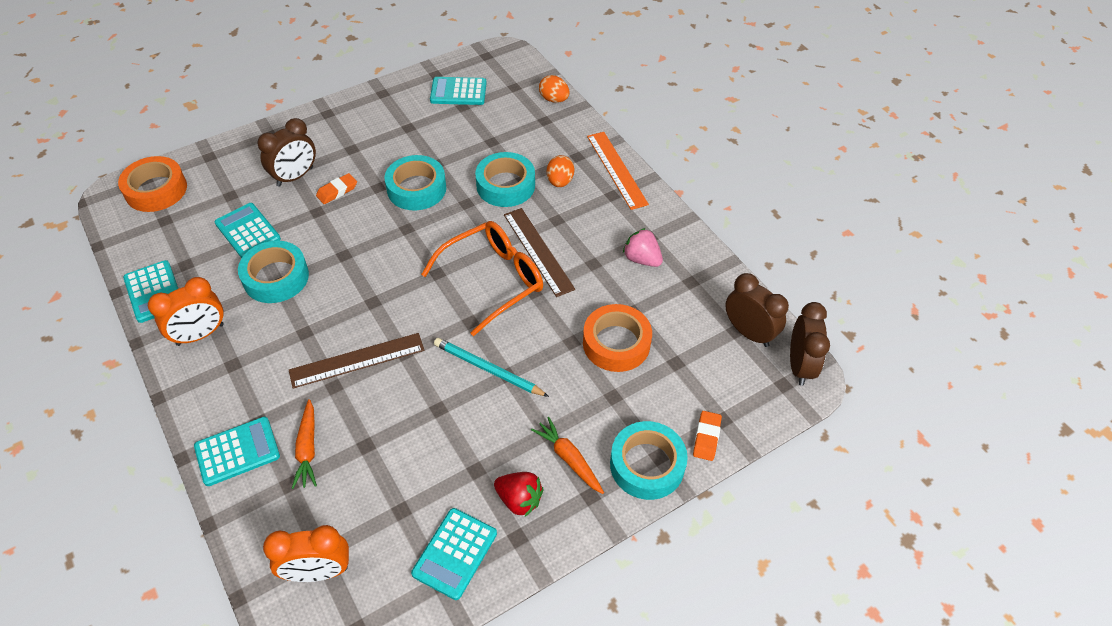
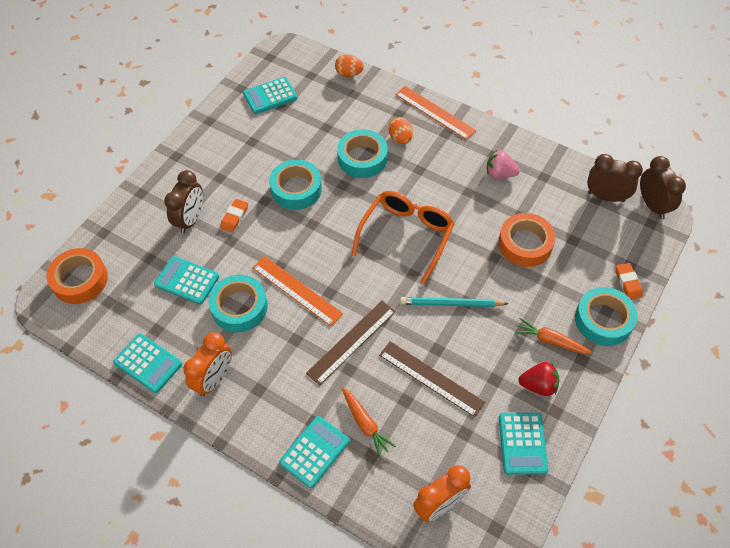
camera: 25 degrees left, 5 degrees up
brown ruler [504,208,575,297] -> brown ruler moved to [379,341,485,417]
none -> orange ruler [252,256,343,326]

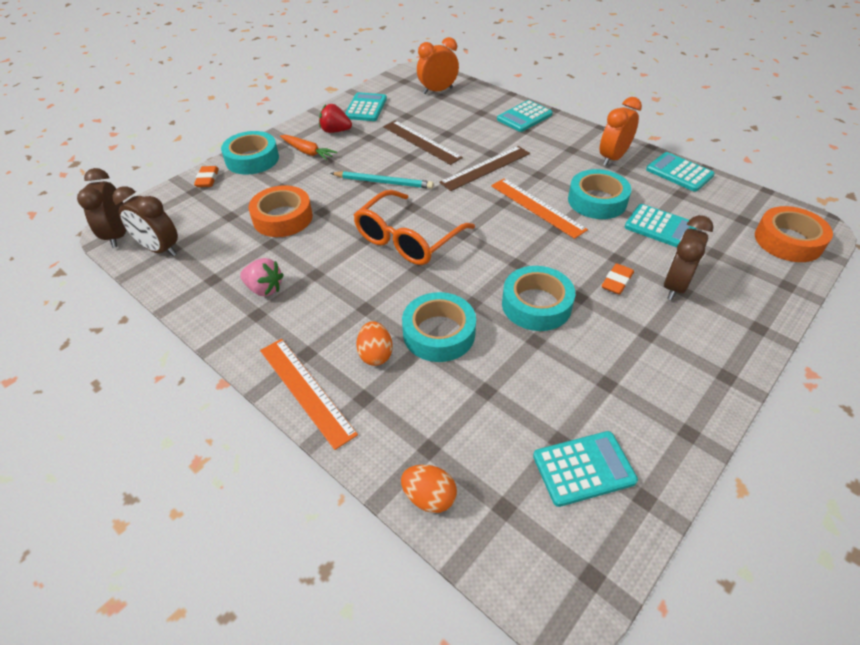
camera: 170 degrees left, 10 degrees down
orange carrot [342,387,396,457] -> none

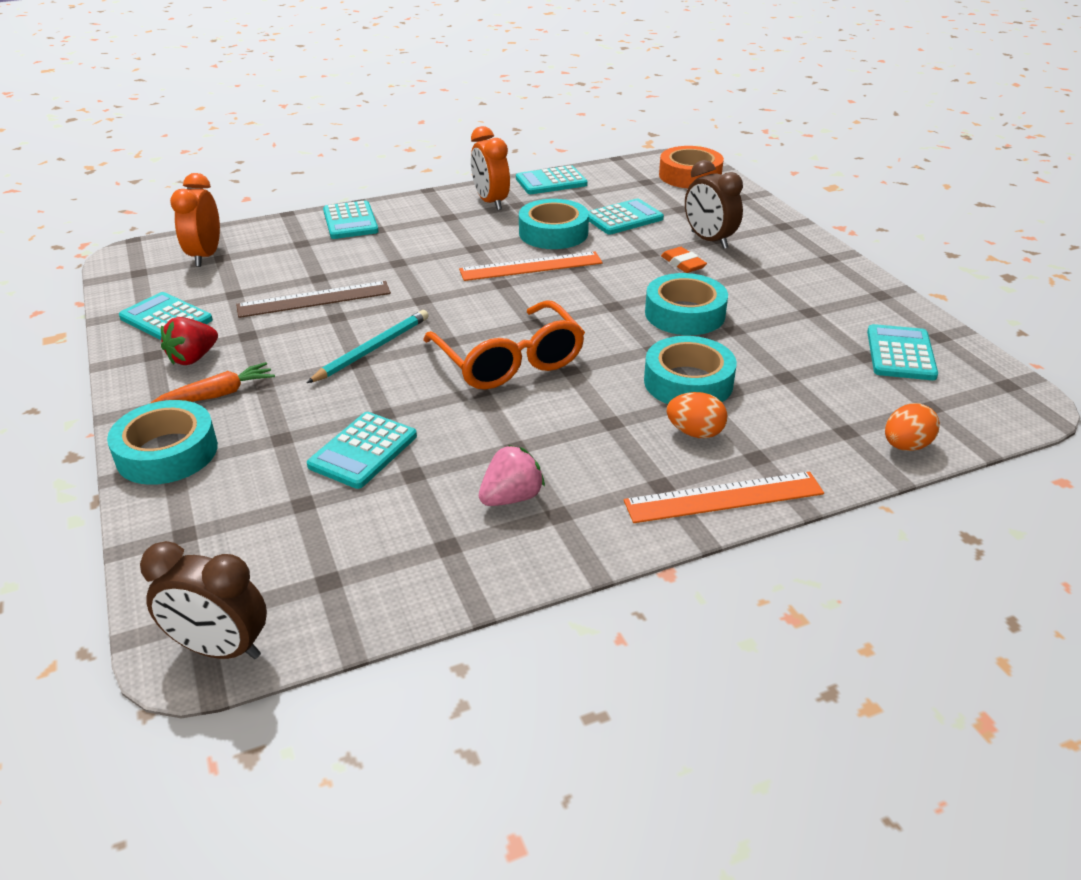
camera: 65 degrees left, 10 degrees down
brown clock [113,186,178,256] -> none
orange eraser [194,166,219,187] -> none
orange tape [248,185,313,237] -> turquoise calculator [307,412,417,489]
brown ruler [439,146,530,191] -> none

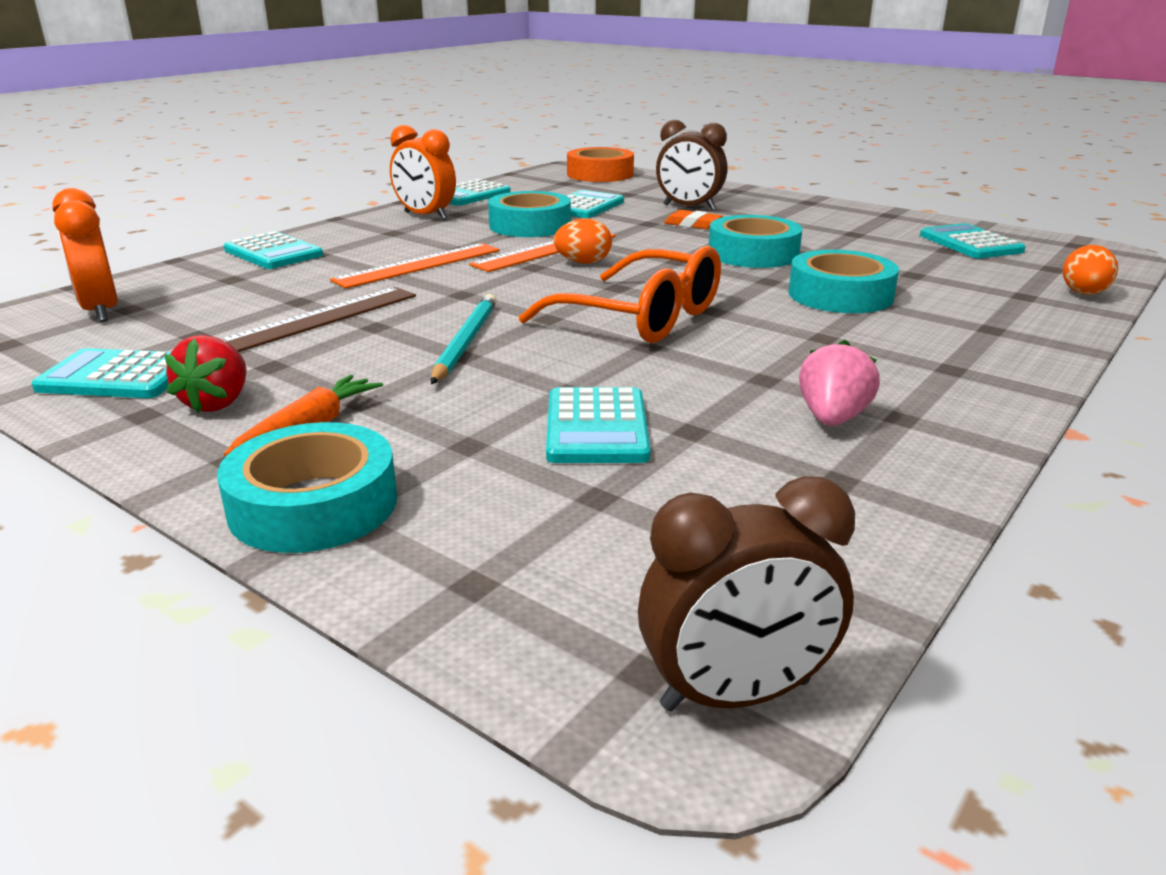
camera: 30 degrees left, 10 degrees down
orange ruler [624,472,824,523] -> orange ruler moved to [330,243,500,289]
orange egg [667,392,728,438] -> orange egg moved to [554,218,612,264]

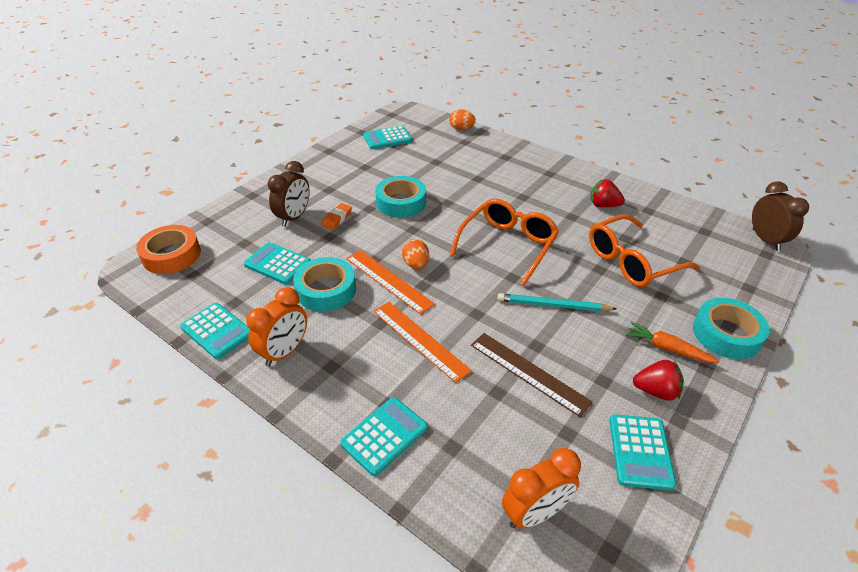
camera: 90 degrees left, 15 degrees up
turquoise calculator [546,387,651,463] -> orange glasses [589,214,700,287]
turquoise tape [788,250,899,313] -> none
pink strawberry [799,340,880,426] -> red strawberry [591,179,625,207]

